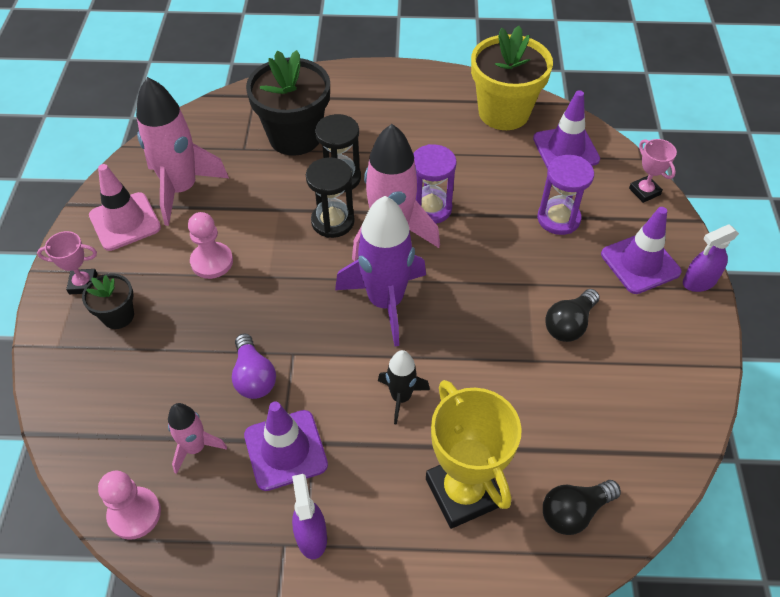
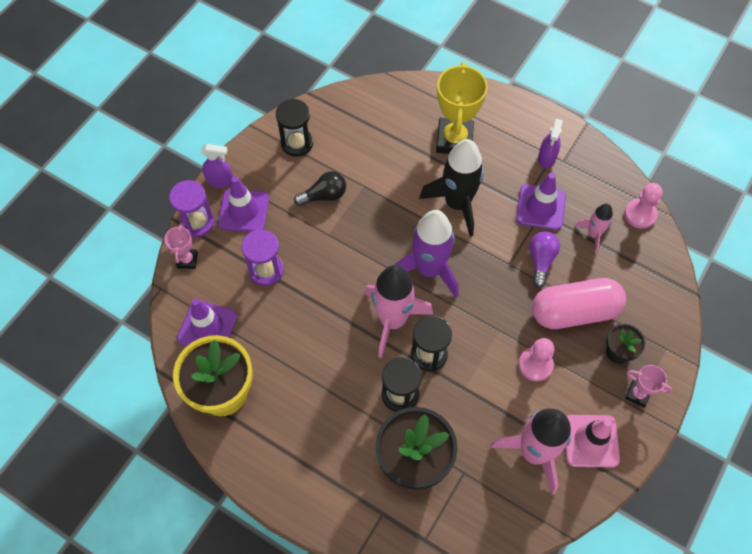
camera: 150 degrees left, 10 degrees up
black rocket [378,350,430,425] -> black rocket [419,139,484,237], size x1.91
purple hourglass [413,144,457,224] -> purple hourglass moved to [169,180,214,238]
black light bulb [543,480,621,535] -> none
none -> black hourglass [276,99,313,157]
none -> pink capsule [532,278,626,329]

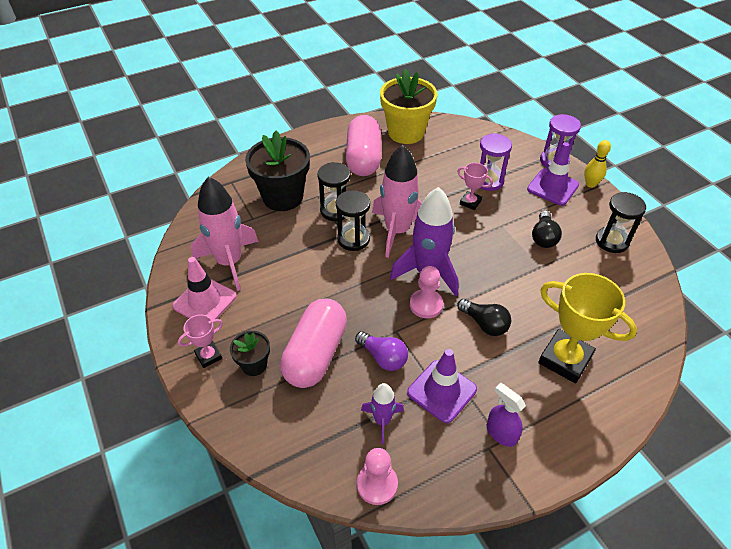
camera: 120 degrees right, 15 degrees down
pink trophy [165,223,198,269] -> pink trophy moved to [457,163,493,210]
purple traffic cone [177,298,237,346] -> none
purple spray bottle [201,144,233,188] -> yellow bowling pin [584,140,611,188]
black rocket [419,139,484,237] -> black light bulb [457,299,511,336]
pink pawn [518,338,554,381] -> pink pawn moved to [410,266,443,318]
pink rocket [575,203,613,253] -> purple rocket [361,383,404,444]
none -> pink capsule [346,115,381,176]

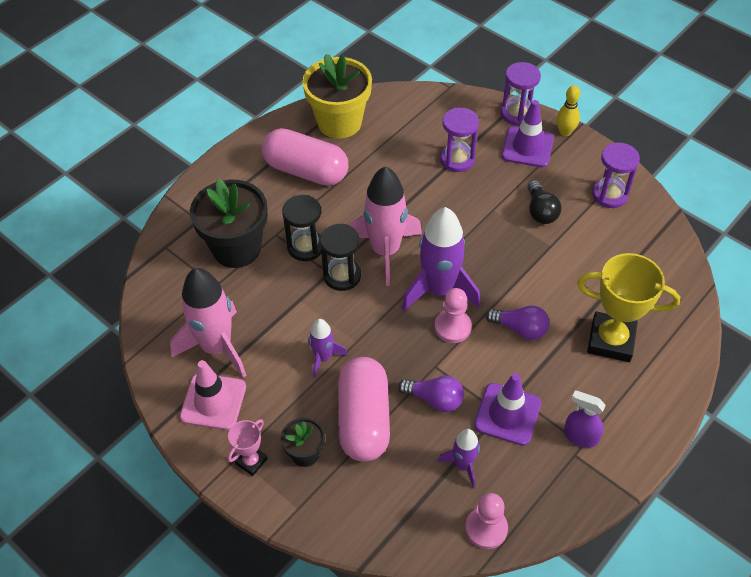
camera: 20 degrees left, 5 degrees up
pink capsule [346,115,381,176] -> pink capsule turned 45 degrees counterclockwise [262,128,348,186]
pink trophy [457,163,493,210] -> none
black light bulb [457,299,511,336] -> purple light bulb [486,305,549,340]
black hourglass [596,192,646,253] -> purple hourglass [592,143,640,208]
none -> purple rocket [308,319,347,378]

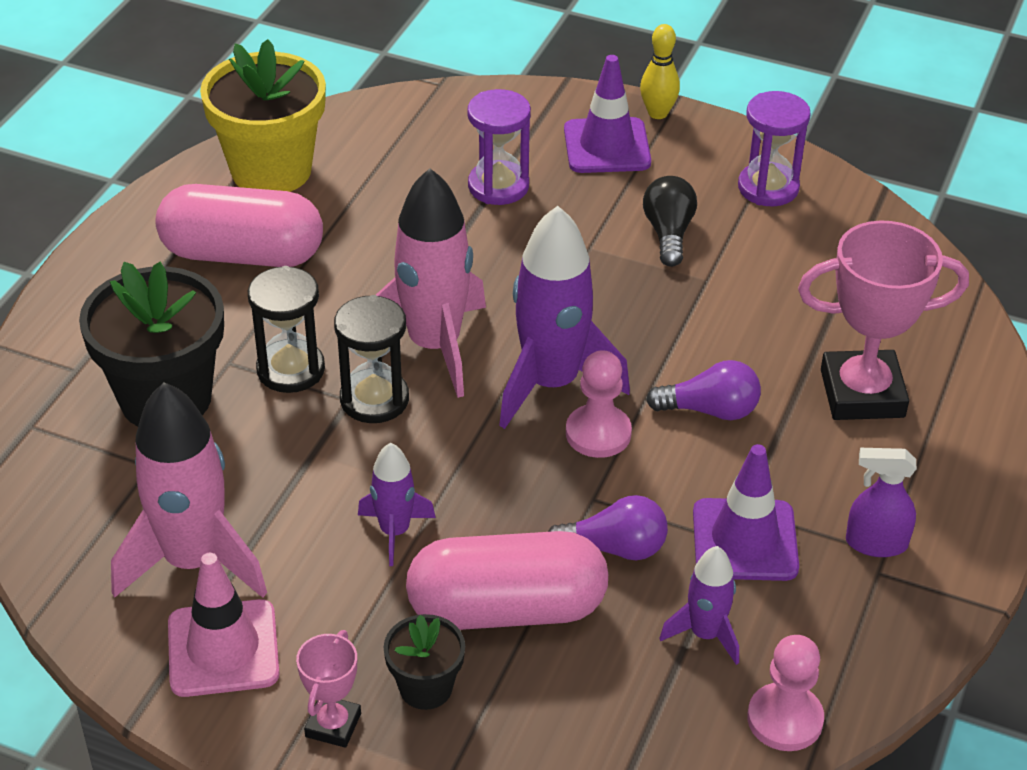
camera: 20 degrees left, 10 degrees down
pink capsule [338,357,390,462] -> pink capsule turned 75 degrees counterclockwise [406,531,608,630]
purple hourglass [501,62,541,126] -> none
black light bulb [528,180,561,224] -> black light bulb turned 150 degrees counterclockwise [643,176,697,267]
yellow trophy [577,253,680,362] -> pink trophy [798,220,969,420]

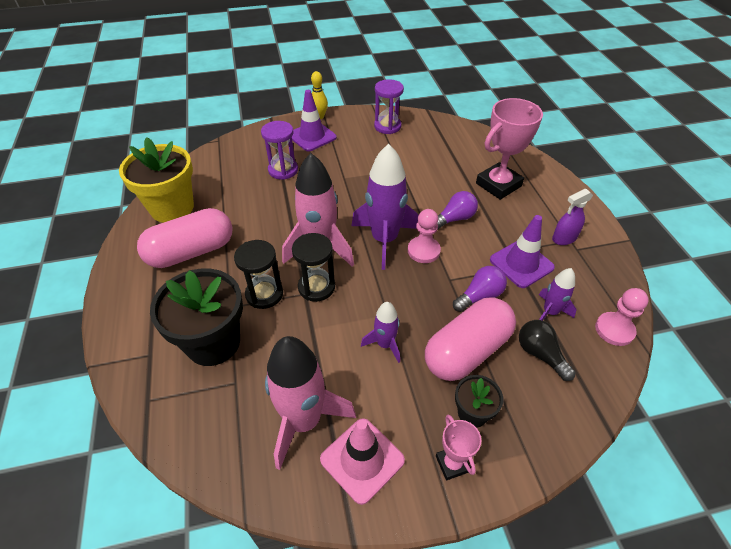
camera: 35 degrees left, 5 degrees up
black light bulb [643,176,697,267] -> black light bulb moved to [519,320,576,381]

